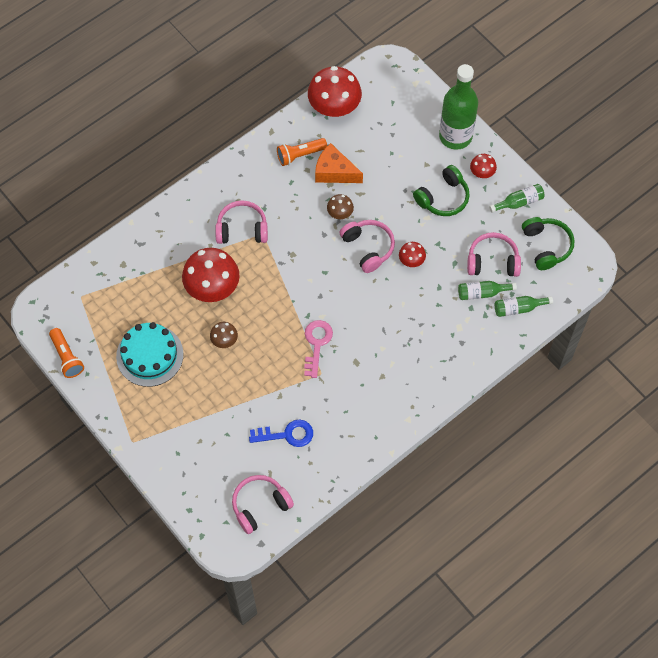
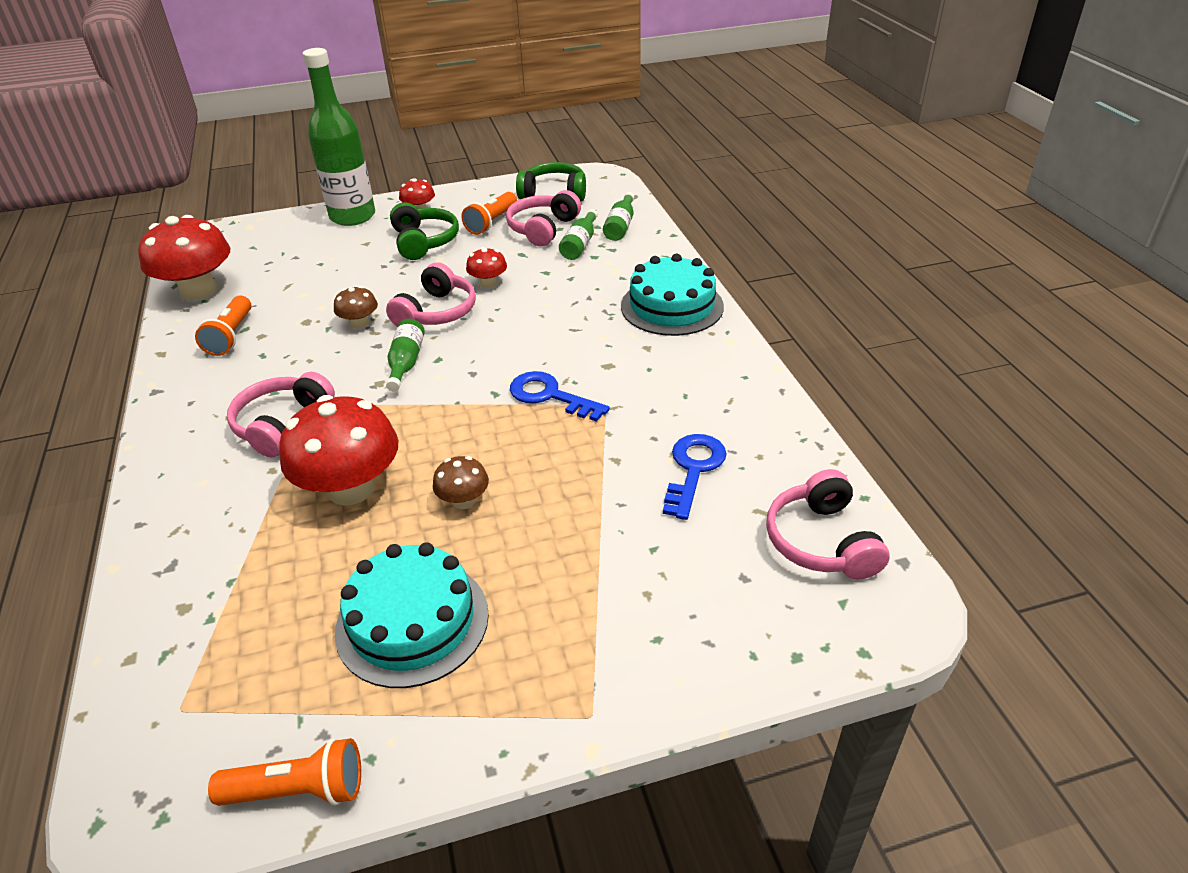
camera: 65 degrees left, 25 degrees down
pink key [304,320,333,378] -> blue key [510,371,610,422]
orange cheese [315,143,363,183] -> none
pink headphones [339,220,395,273] -> pink headphones turned 120 degrees clockwise [386,262,476,327]
green bottle [489,184,544,213] -> green bottle moved to [386,319,425,391]
none -> orange flashlight [461,192,517,235]
none -> turquoise cake [621,254,724,336]

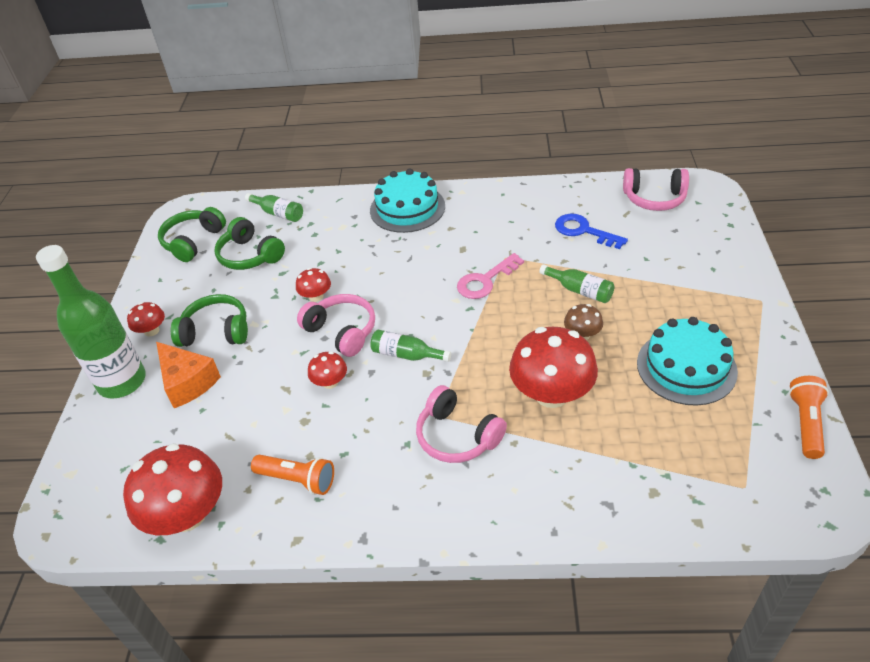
camera: 70 degrees left, 5 degrees up
brown mushroom [334,286,378,329] -> red mushroom [308,351,347,389]
orange flashlight [461,192,517,235] -> none
pink headphones [506,190,581,246] -> green headphones [215,217,285,270]
blue key [510,371,610,422] -> pink key [457,253,524,299]
green bottle [559,209,598,260] -> green bottle moved to [539,264,614,303]
none -> orange cheese [156,342,221,408]

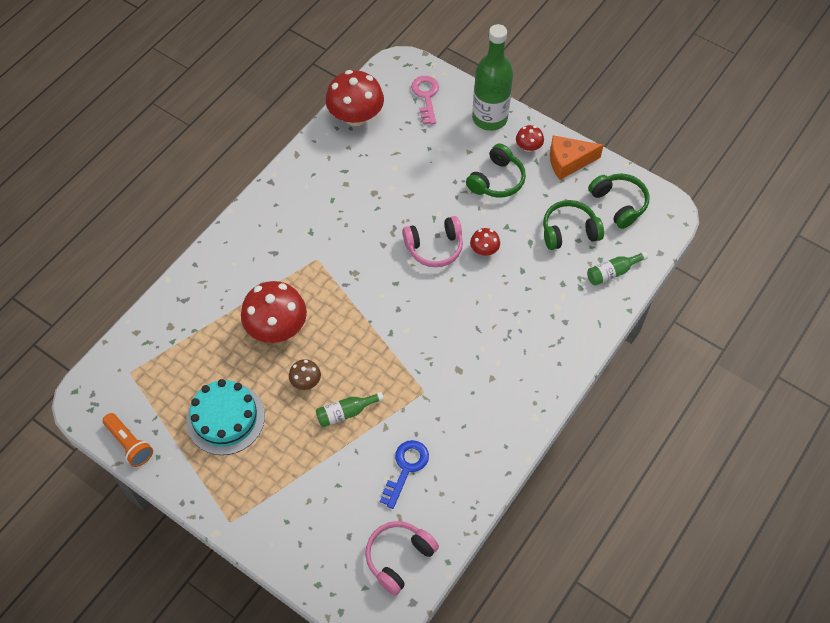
camera: 120 degrees right, 15 degrees up
orange cheese [156,342,221,408] -> orange cheese moved to [550,135,604,180]
orange flashlight [251,455,334,495] -> none
red mushroom [308,351,347,389] -> none
turquoise cake [370,168,445,233] -> none
green bottle [370,330,451,362] -> none
pink headphones [416,385,507,463] -> none
pink key [457,253,524,299] -> pink key moved to [411,76,439,124]
blue key [555,214,628,249] -> blue key turned 45 degrees counterclockwise [380,440,429,509]

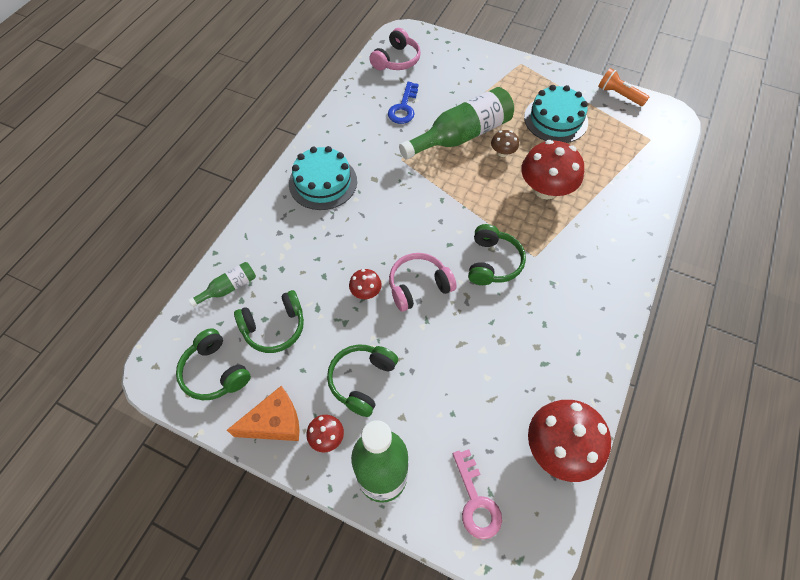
camera: 170 degrees right, 0 degrees up
green bottle [316,392,384,427] -> green bottle [399,87,514,160], size x2.13
none -> turquoise cake [289,146,357,210]
none -> green headphones [468,224,526,285]

